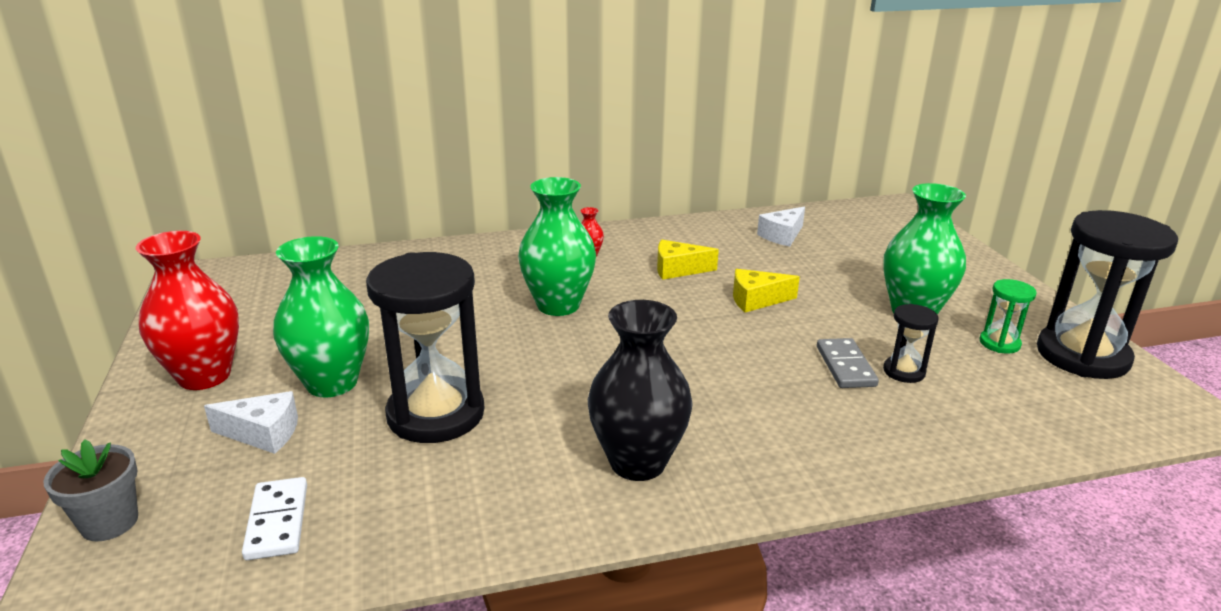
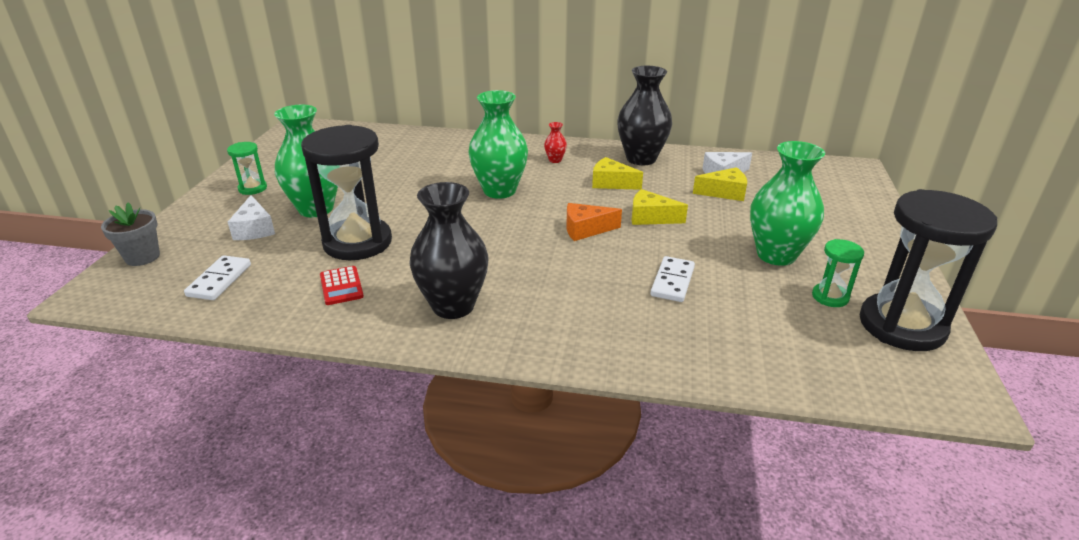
camera: 25 degrees right, 5 degrees up
red vase [136,231,239,390] -> green hourglass [227,142,267,195]
white cheese [204,391,298,454] -> white cheese turned 45 degrees clockwise [228,195,275,240]
grey domino [817,338,879,388] -> white domino [651,256,695,302]
black hourglass [883,304,939,383] -> none
none -> red calculator [320,266,364,305]
none -> orange cheese [566,203,622,241]
none -> black vase [617,66,672,165]
none -> yellow cheese [693,167,747,201]

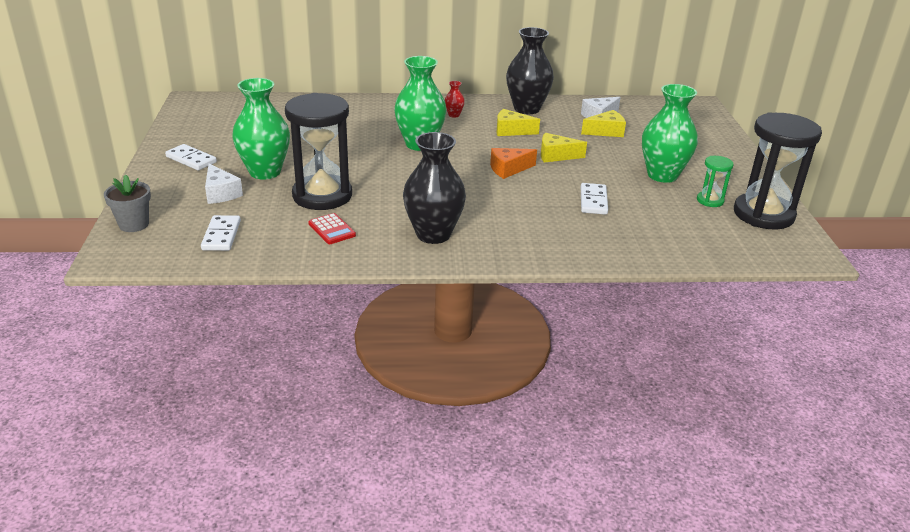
camera: 15 degrees left, 0 degrees up
green hourglass [227,142,267,195] -> white domino [165,144,217,170]

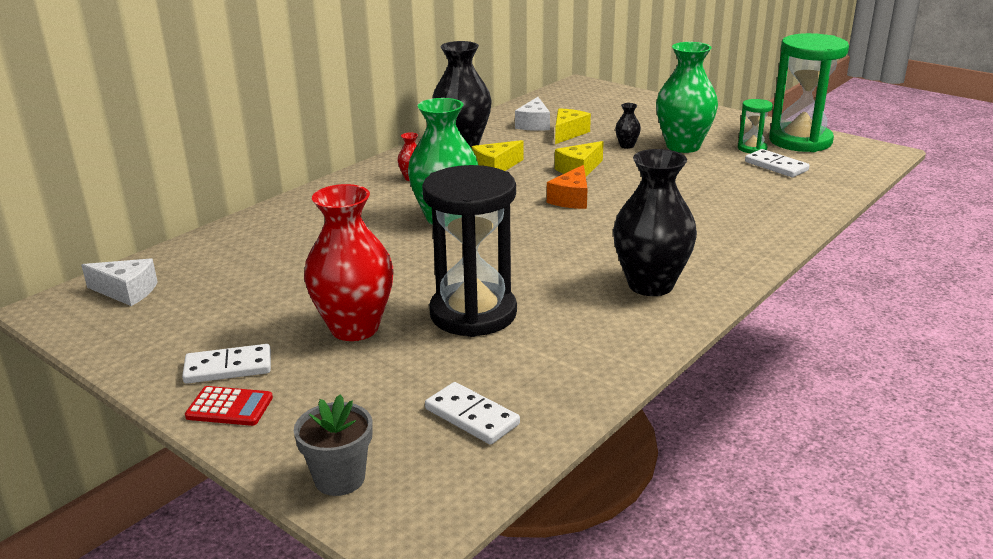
camera: 45 degrees left, 5 degrees down
white cheese [205,163,243,204] -> white cheese moved to [81,259,158,306]
green vase [232,78,290,180] -> red vase [304,184,394,341]
red calculator [308,213,356,244] -> red calculator moved to [185,386,273,426]
white domino [581,183,608,215] -> white domino moved to [745,149,809,177]
black hourglass [734,112,822,229] -> green hourglass [769,33,849,152]
none -> black vase [615,103,641,149]

